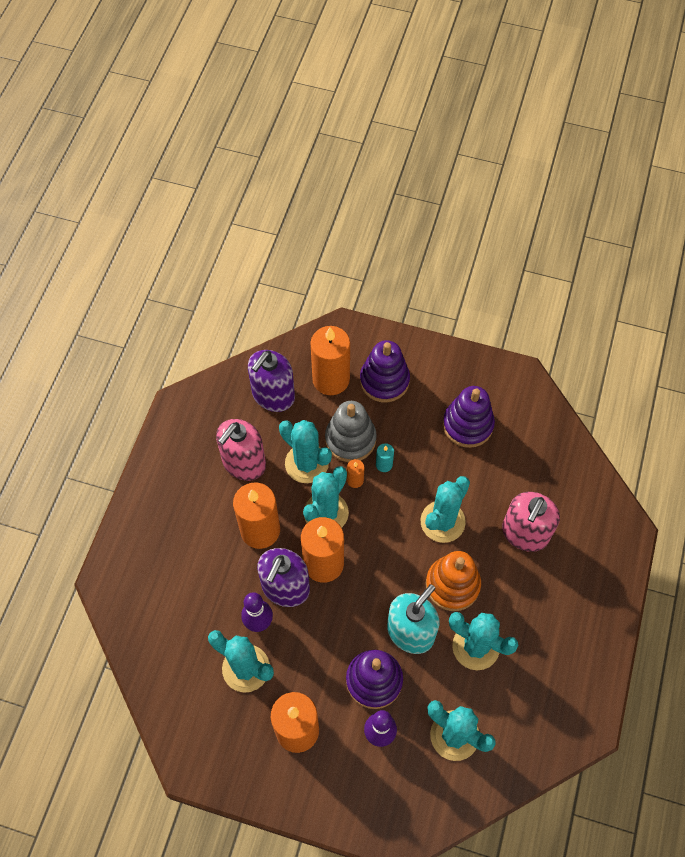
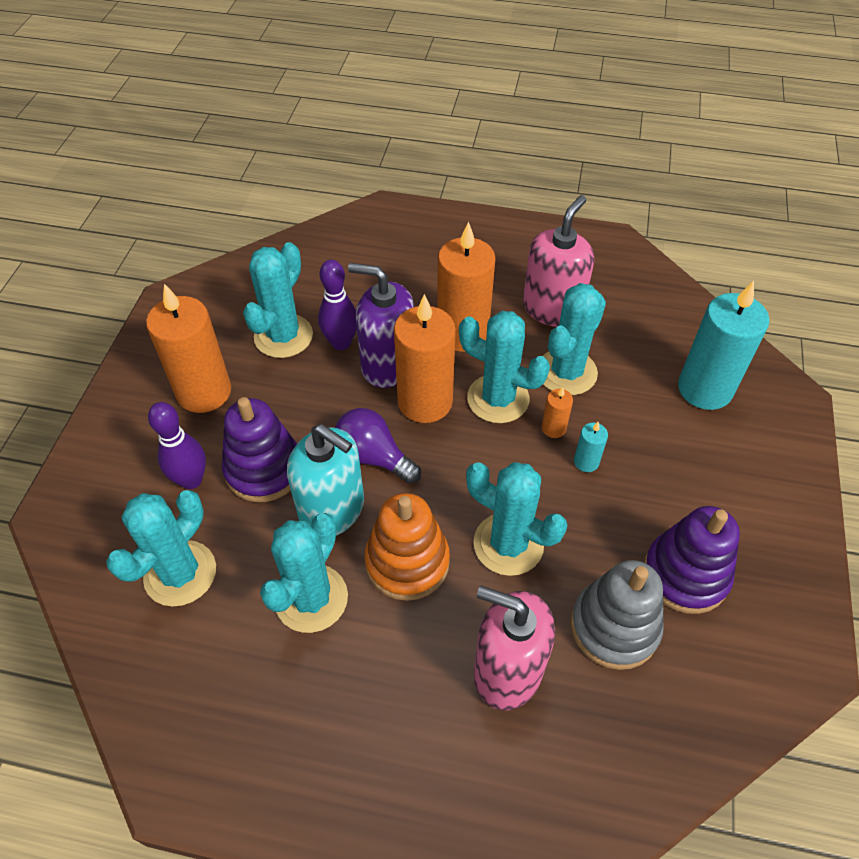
camera: 85 degrees right, 10 degrees down
pink soap dispenser [216,419,266,481] -> pink soap dispenser turned 90 degrees clockwise [523,195,594,327]
purple soap dispenser [248,350,295,412] -> none
orange candle [310,326,350,395] -> turquoise candle [678,281,769,410]
grey stacking toy [325,401,377,462] -> grey stacking toy moved to [571,560,664,670]
purple stacking toy [360,340,410,402] -> none
none -> purple light bulb [335,408,421,484]

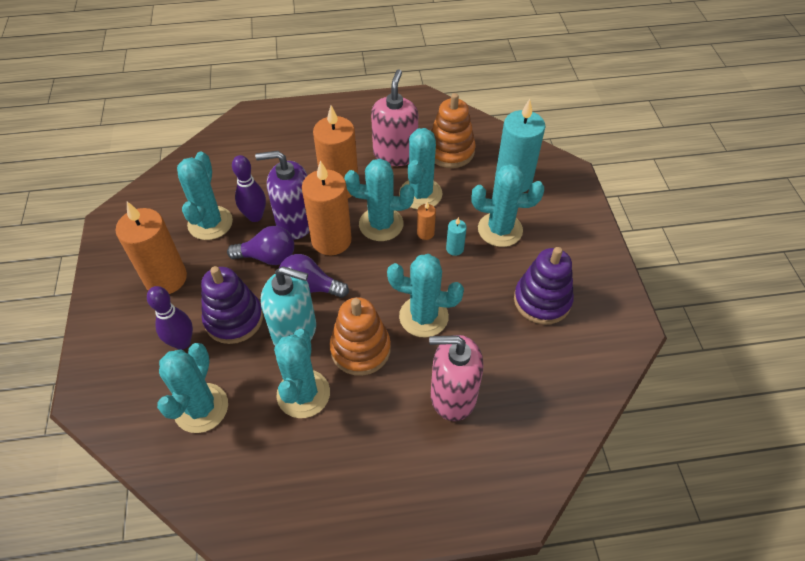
camera: 20 degrees left, 0 degrees up
grey stacking toy [571,560,664,670] -> none
none -> purple light bulb [227,226,294,265]
none -> orange stacking toy [431,93,476,168]
none -> turquoise cactus [471,164,544,247]

